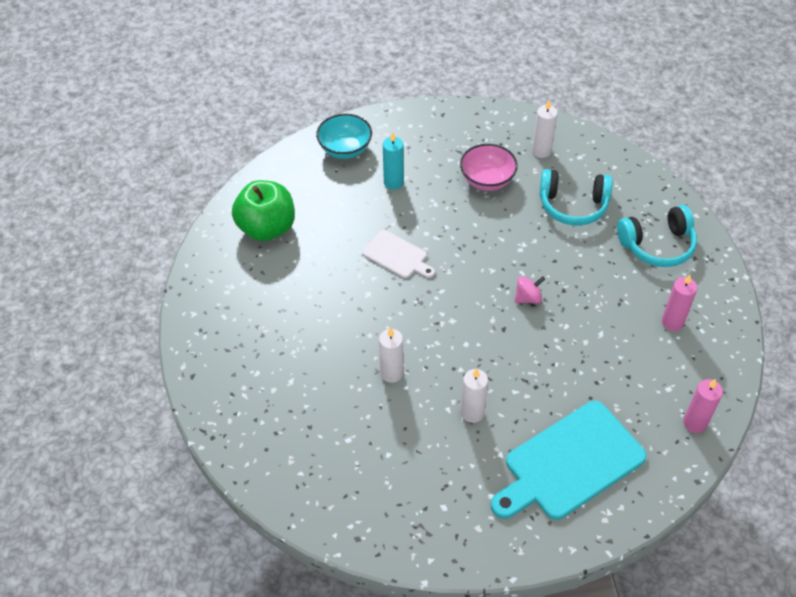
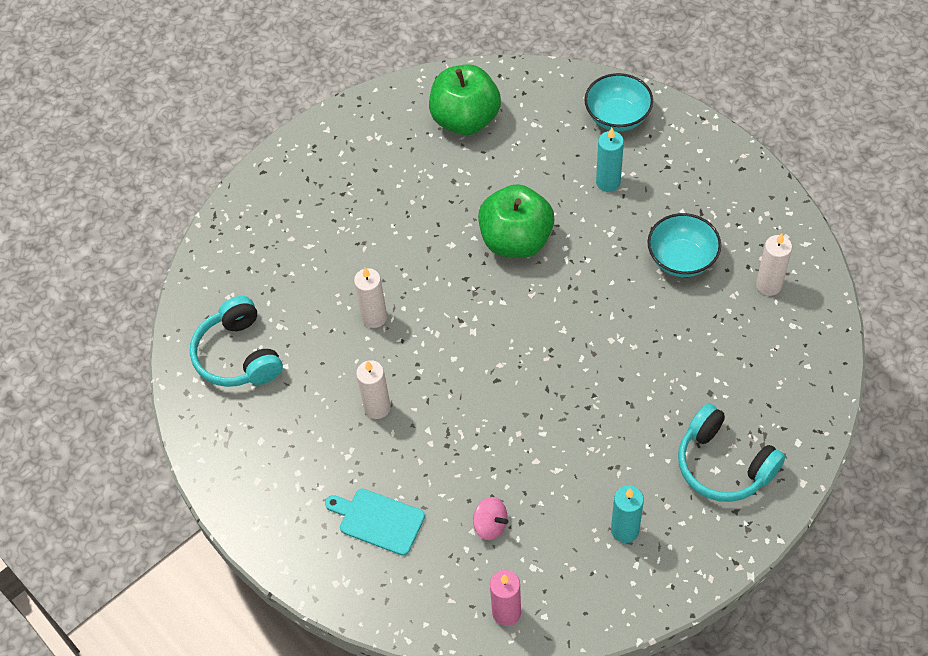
camera: 60 degrees right, 5 degrees up
white cutting board [362,230,435,278] -> green apple [478,184,554,258]
pink bowl [460,144,518,191] -> turquoise bowl [647,213,721,277]
turquoise cutting board [491,401,647,520] -> turquoise cutting board [325,489,425,556], size x0.53
pink spinning top [515,276,545,303] -> pink spinning top moved to [473,497,508,540]
turquoise headphones [539,169,613,226] -> turquoise headphones moved to [190,296,283,387]
pink candle [662,275,697,331] -> turquoise candle [611,485,644,543]

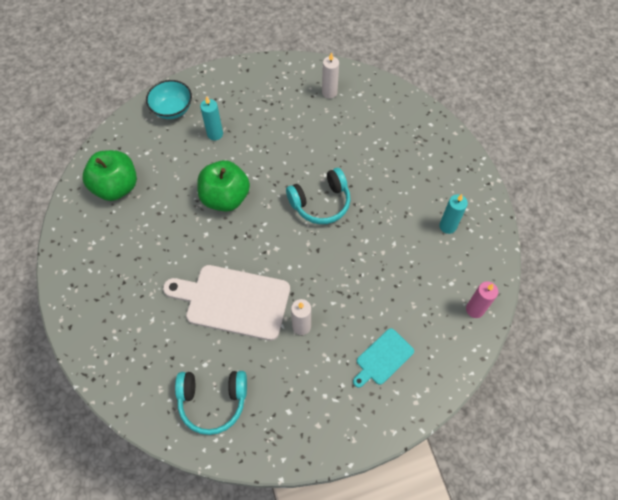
camera: 70 degrees left, 5 degrees up
white candle [354,268,387,328] -> white cutting board [163,265,290,341]
pink spinning top [473,497,508,540] -> none
turquoise bowl [647,213,721,277] -> none
turquoise headphones [678,403,785,502] -> turquoise headphones moved to [286,168,351,224]

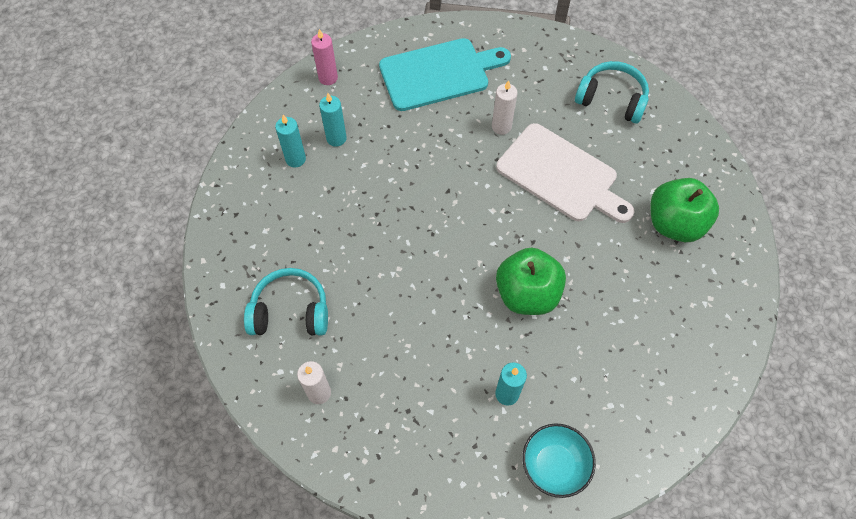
camera: 155 degrees left, 0 degrees up
green apple [82,150,137,201] -> green apple moved to [650,178,719,242]
turquoise headphones [286,168,351,224] -> turquoise headphones moved to [244,268,328,336]
turquoise cutting board [353,328,414,388] -> turquoise cutting board [379,38,511,111], size x1.88
none -> turquoise candle [319,93,347,147]

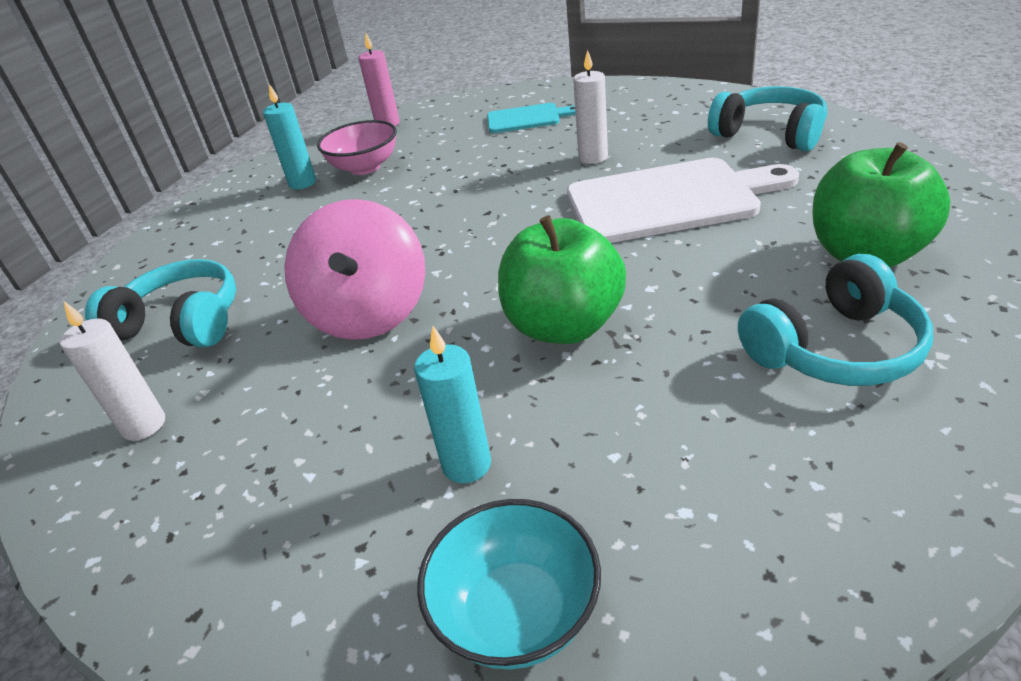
camera: 20 degrees right, 25 degrees down
turquoise candle [319,93,347,147] -> pink bowl [317,120,397,175]
turquoise cutting board [379,38,511,111] -> turquoise cutting board [487,103,576,133], size x0.53
white cutting board [496,123,634,223] -> white cutting board turned 60 degrees counterclockwise [567,158,799,243]
none -> pink spinning top [284,199,425,340]
none -> turquoise headphones [738,254,933,386]

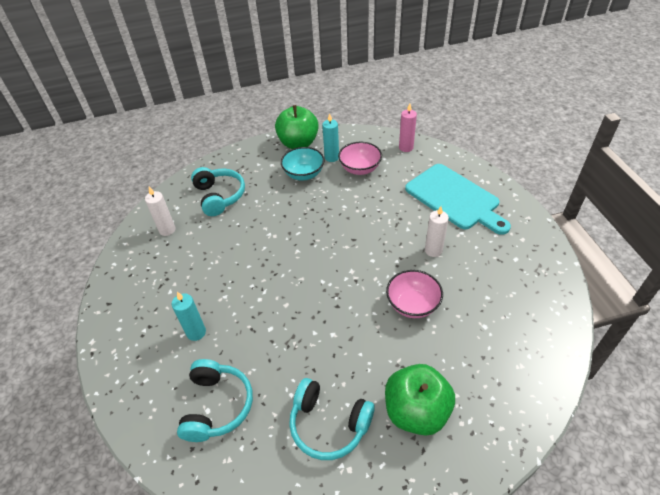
camera: 50 degrees right, 10 degrees up
pink spinning top [284,199,425,340] -> none
turquoise bowl [417,499,601,670] -> turquoise bowl moved to [281,147,325,180]
turquoise cutting board [487,103,576,133] -> turquoise cutting board [405,164,511,235], size x1.88
green apple [498,215,626,344] -> green apple moved to [275,105,319,149]
white cutting board [567,158,799,243] -> pink bowl [386,270,443,318]
turquoise headphones [708,86,827,151] -> turquoise headphones moved to [177,359,253,442]

